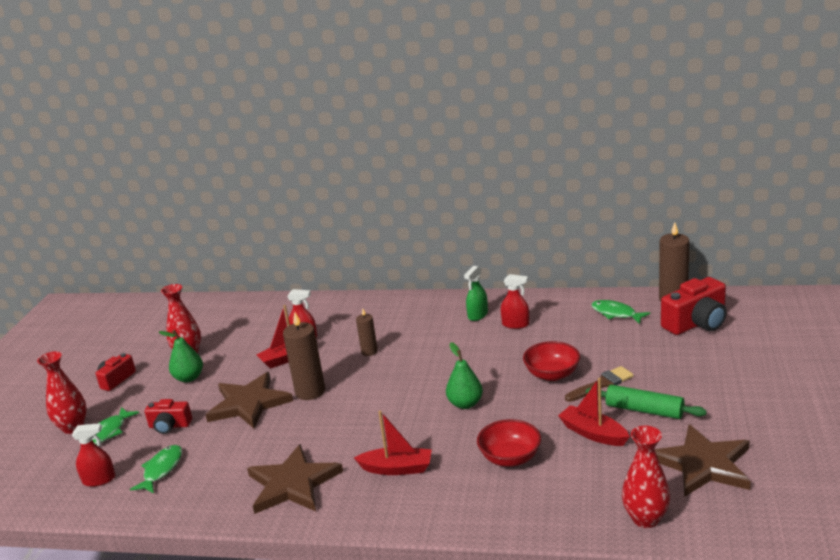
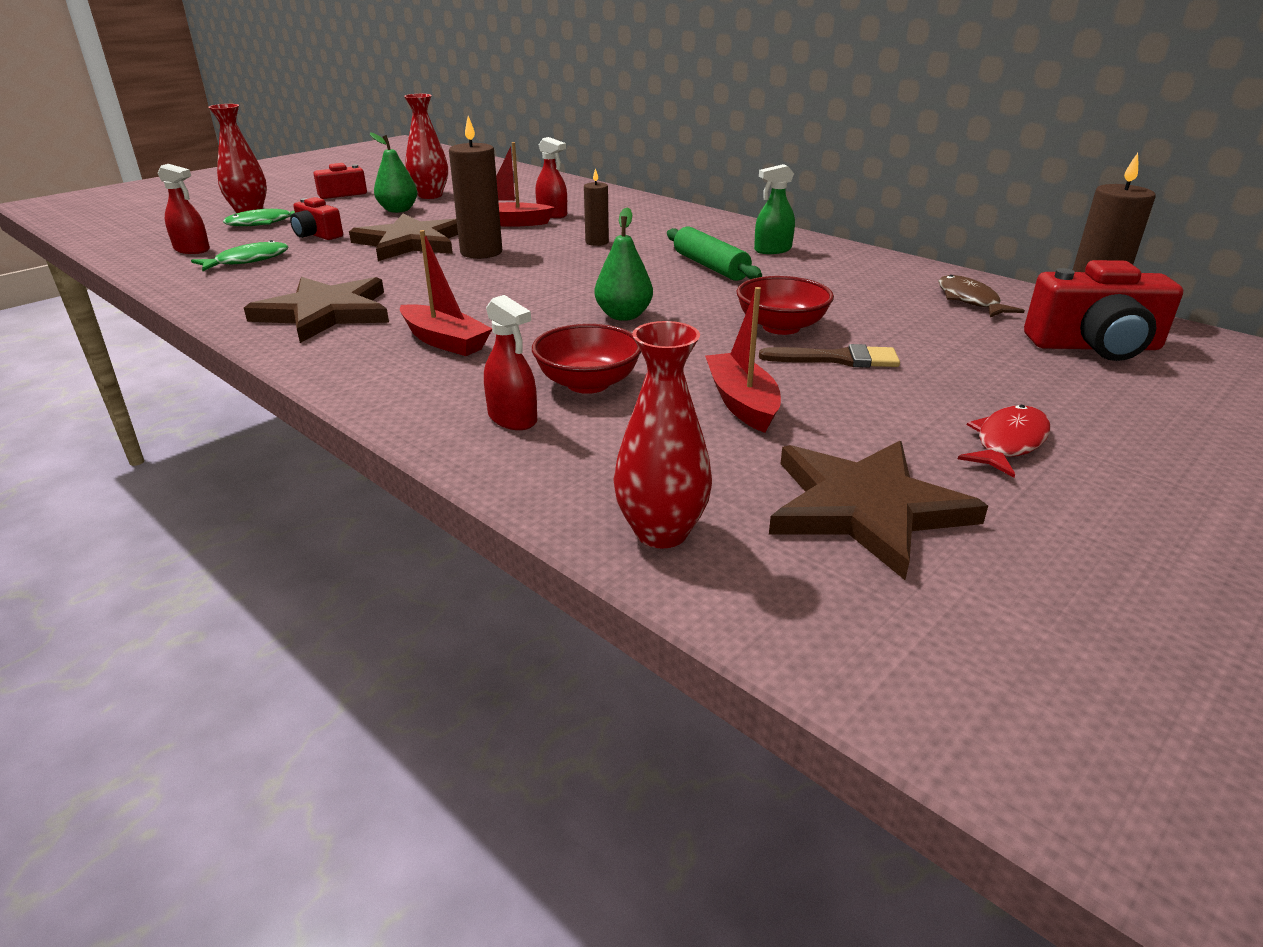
camera: 30 degrees right, 5 degrees up
red spray bottle [501,274,529,329] -> red spray bottle moved to [484,295,537,430]
green rolling pin [586,385,707,419] -> green rolling pin moved to [667,227,762,281]
green fish [591,300,651,324] -> brown fish [938,275,1025,317]
none -> red fish [958,405,1050,478]

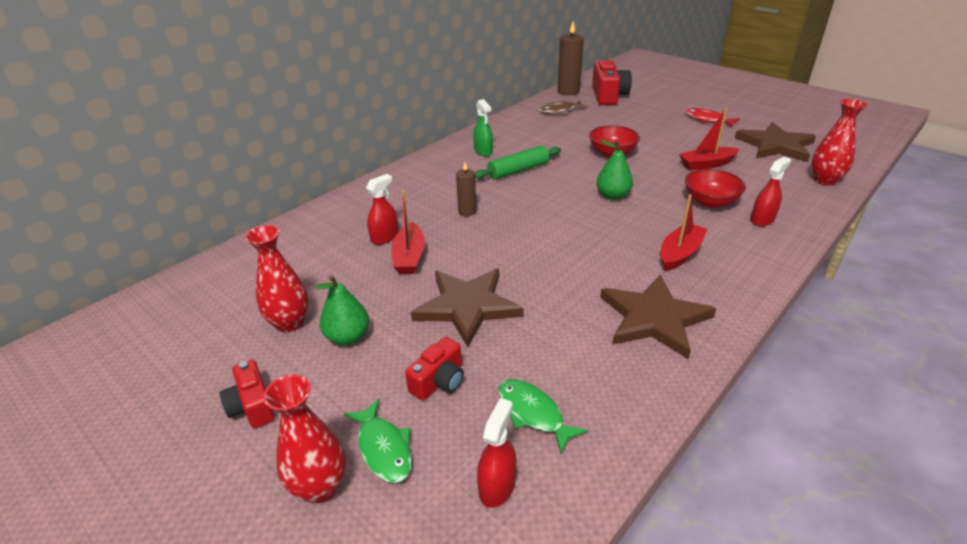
camera: 90 degrees left, 5 degrees up
brown candle [449,116,502,259] -> none
brown brush [759,344,900,368] -> none

